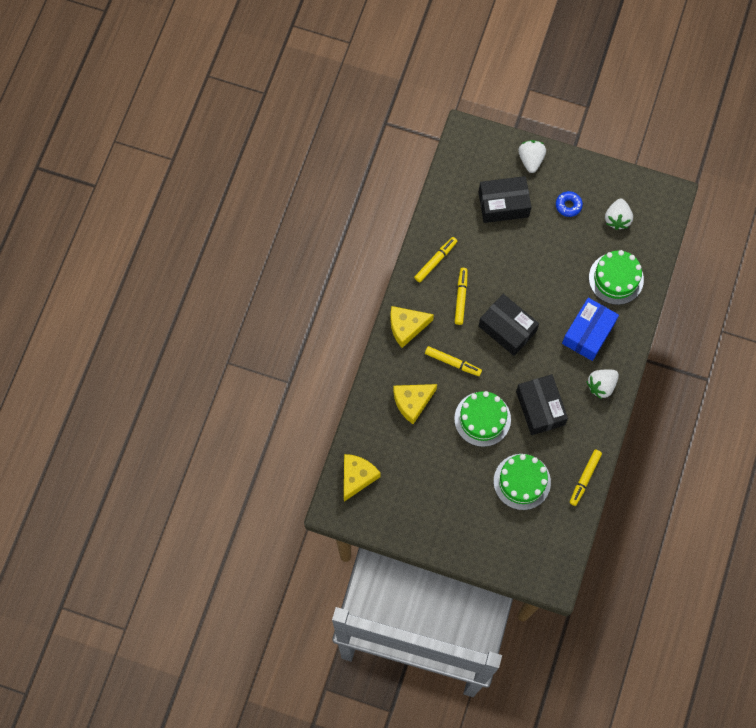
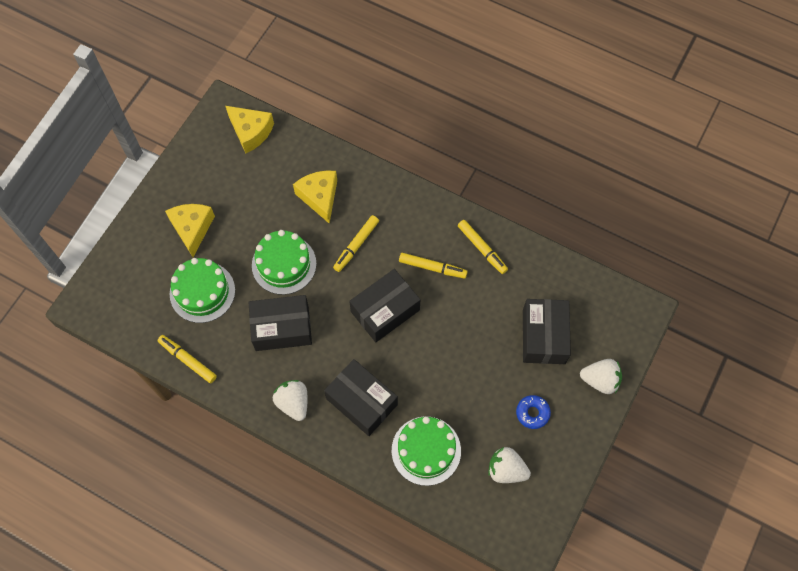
camera: 100 degrees right, 5 degrees down
yellow cheese [390,306,434,348] -> yellow cheese moved to [165,204,215,257]
blue box [562,298,619,361] -> black box [324,359,398,436]

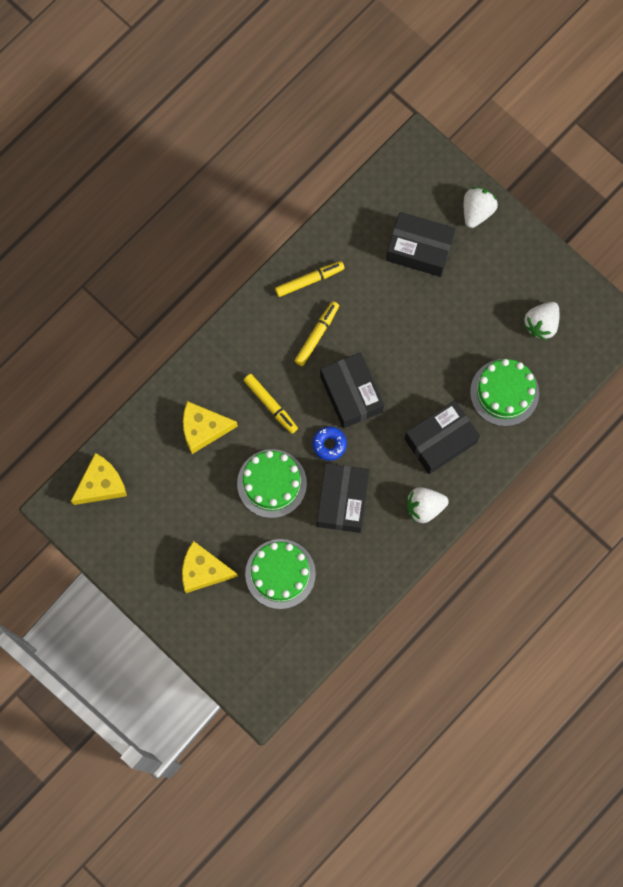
camera: 75 degrees left, 10 degrees up
yellow marker [158,335,217,383] -> none
blue donut [516,395,551,429] -> blue donut moved to [312,427,347,461]

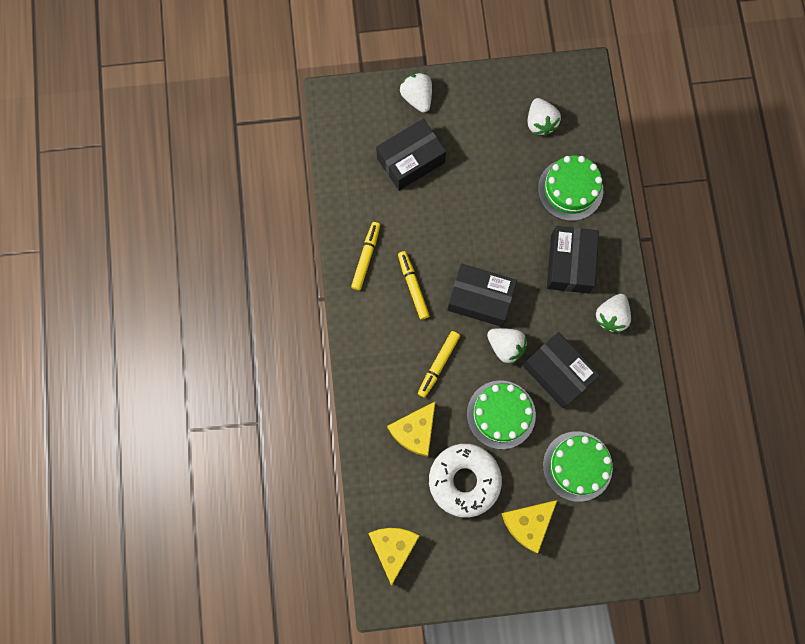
camera: 50 degrees left, 0 degrees up
yellow marker [244,374,298,433] -> yellow marker turned 120 degrees clockwise [418,331,460,398]
blue donut [312,427,347,461] -> white strawberry [487,328,527,364]
none -> white donut [429,444,502,518]

